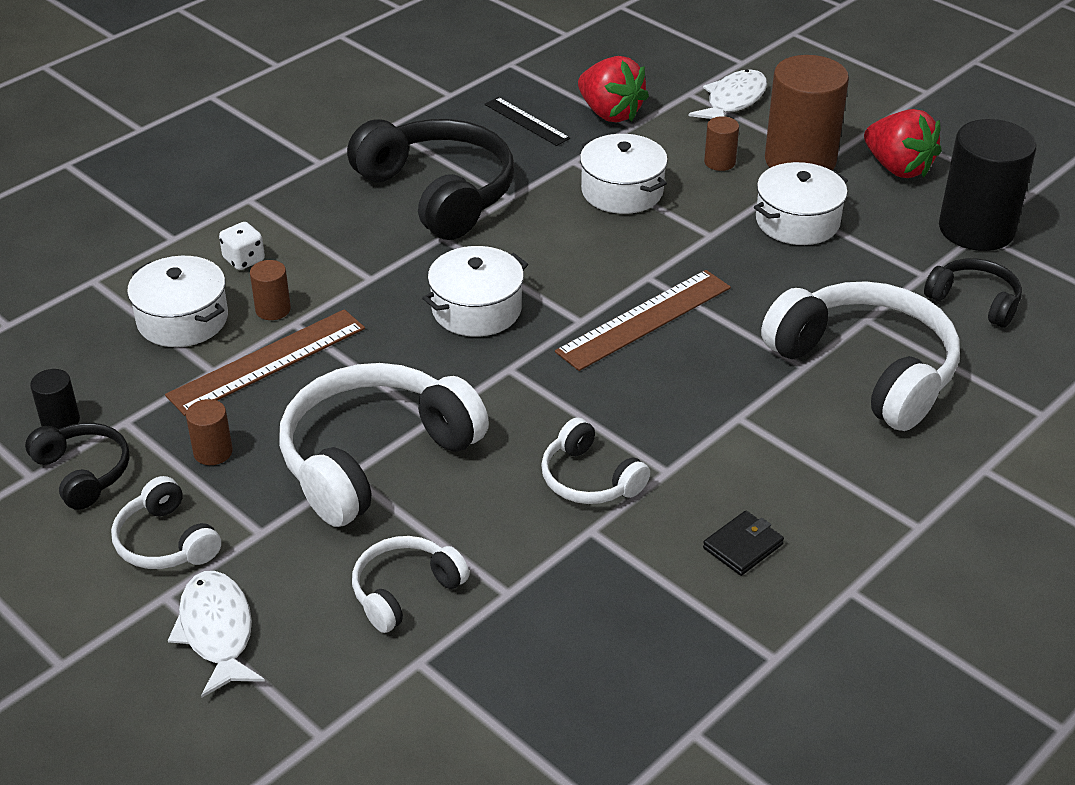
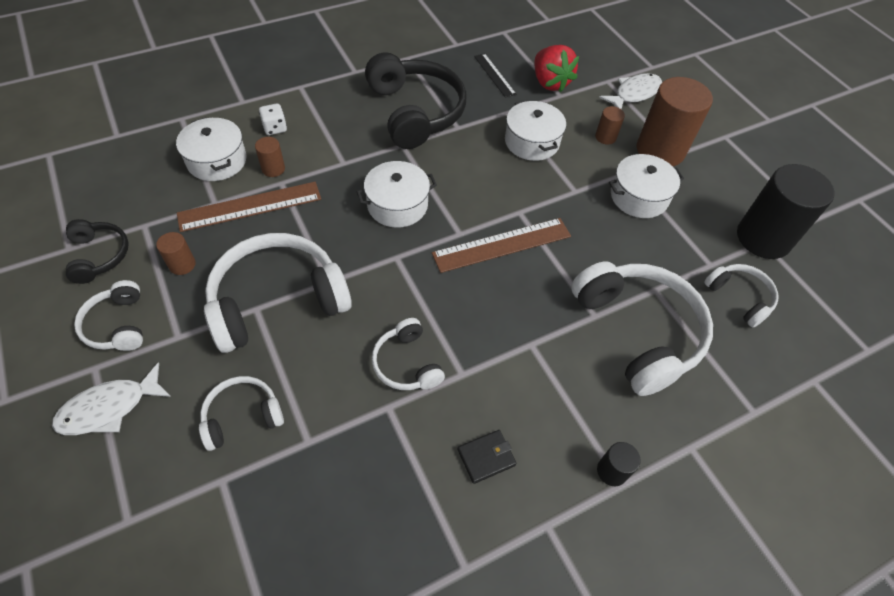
camera: 15 degrees right, 15 degrees up
black cylinder [30,369,80,429] -> black cylinder moved to [597,442,641,486]
white fish [168,571,265,698] -> white fish turned 120 degrees counterclockwise [52,362,171,435]
red strawberry [864,109,942,178] -> none
black headphones [924,258,1022,328] -> white headphones [704,264,778,328]

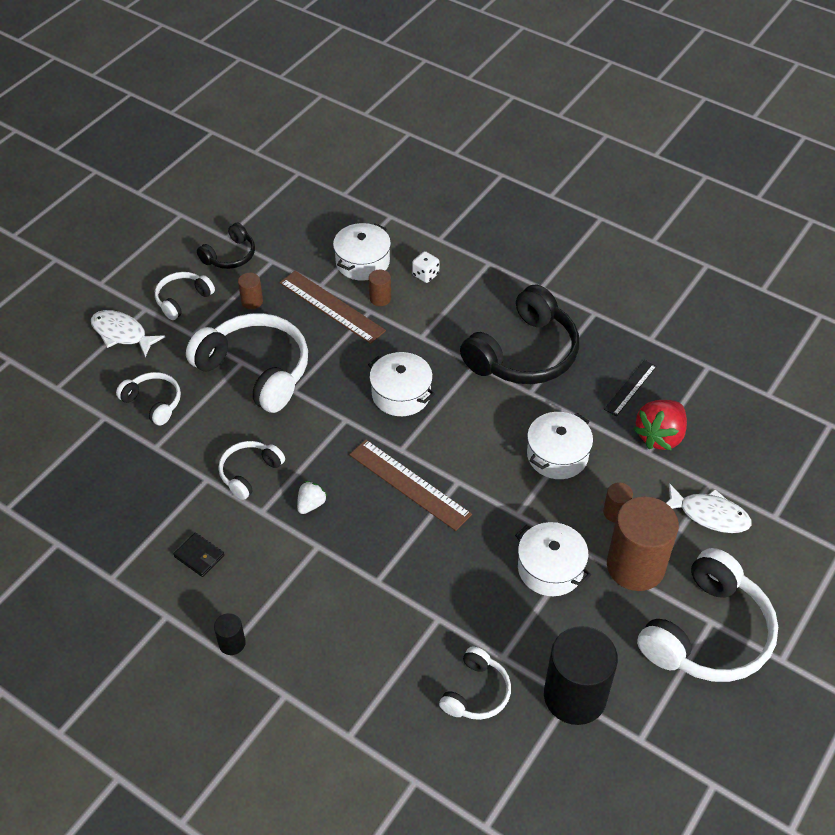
camera: 65 degrees right, 5 degrees down
white headphones [571,261,713,396] -> white headphones moved to [637,548,778,682]
none -> white strawberry [297,481,327,514]

